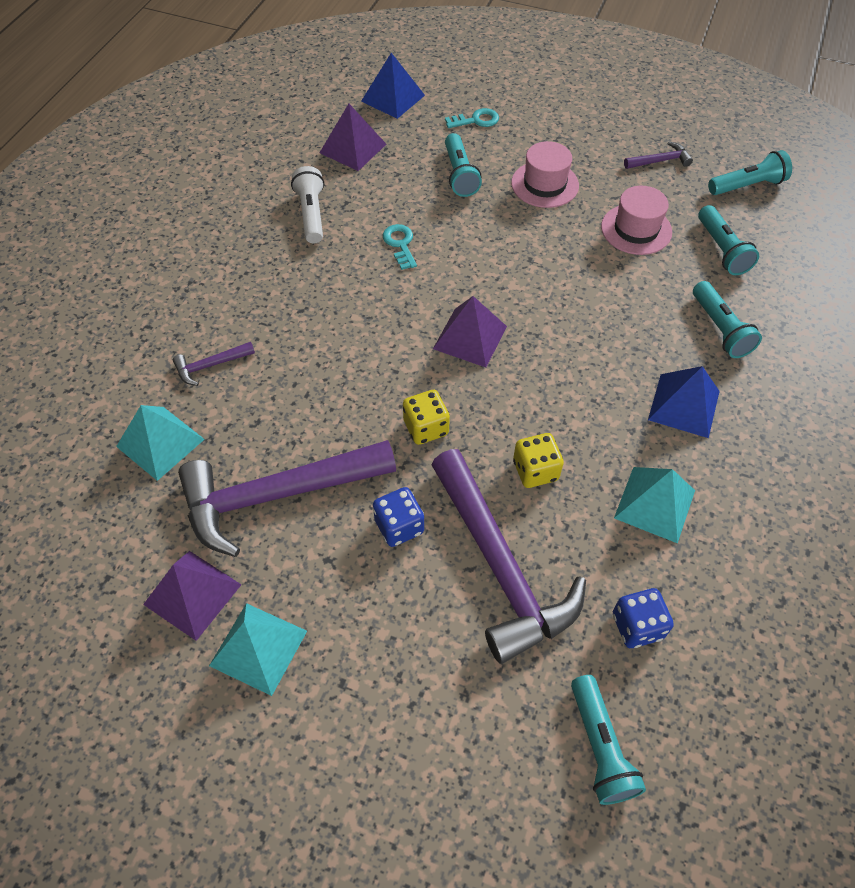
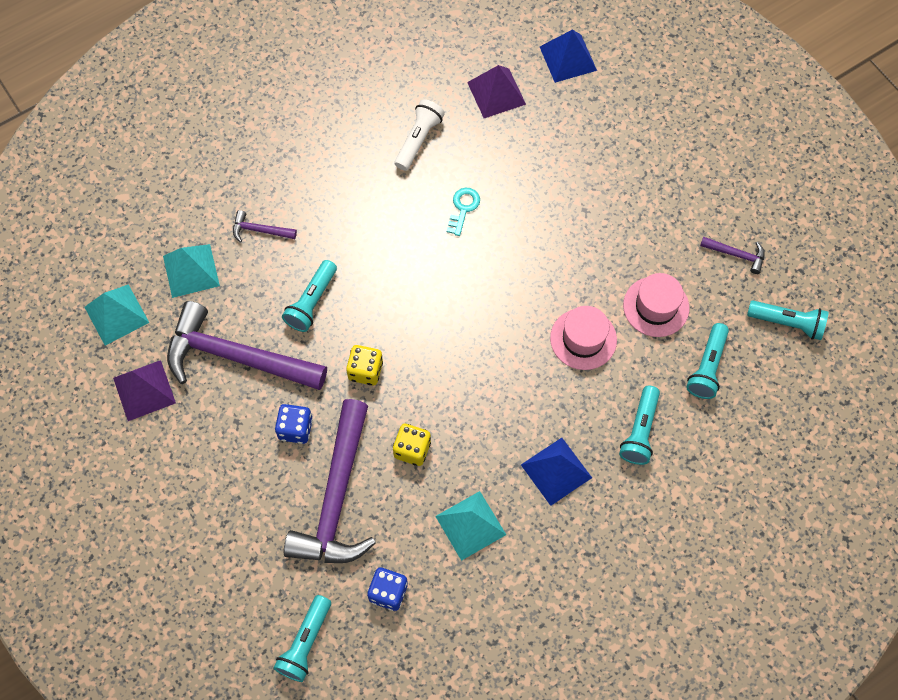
camera: 35 degrees right, 10 degrees up
turquoise pyramid [209,603,307,696] -> turquoise pyramid moved to [85,284,149,346]
purple pyramid [433,296,507,367] -> none
turquoise key [445,108,499,128] -> none
turquoise flashlight [445,133,482,197] -> turquoise flashlight moved to [282,260,337,332]
pink hat [511,141,579,208] -> pink hat moved to [550,306,617,370]

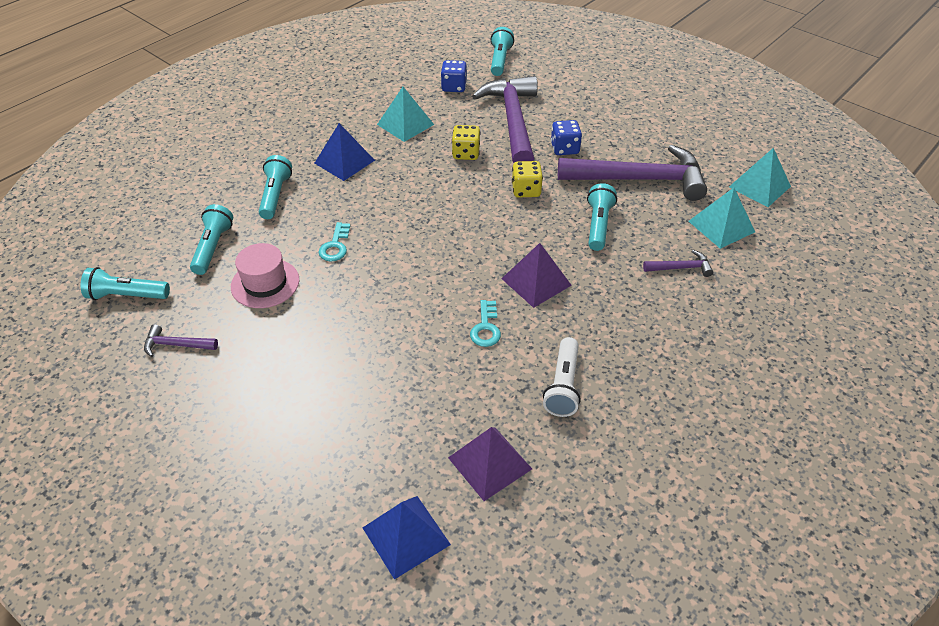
camera: 165 degrees right, 20 degrees down
purple pyramid [113,360,176,421] -> purple pyramid moved to [502,243,572,308]
pink hat [550,306,617,370] -> turquoise key [318,222,351,261]

